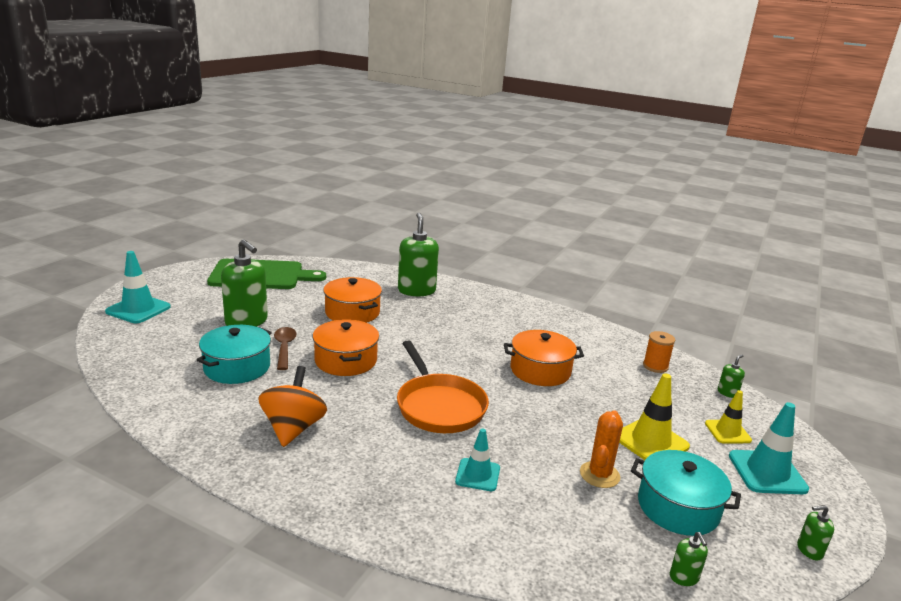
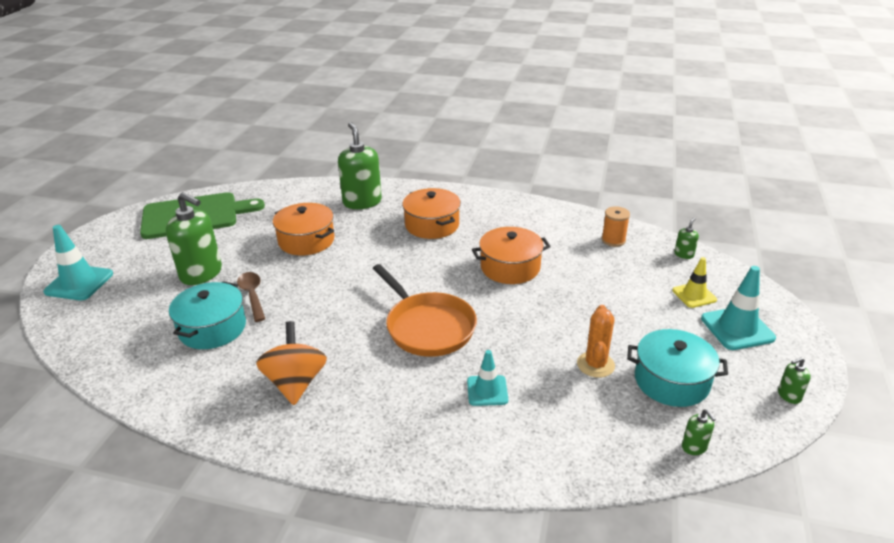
camera: 10 degrees left, 10 degrees up
orange pot [313,319,379,376] -> orange pot moved to [402,188,461,239]
yellow traffic cone [619,374,690,460] -> none

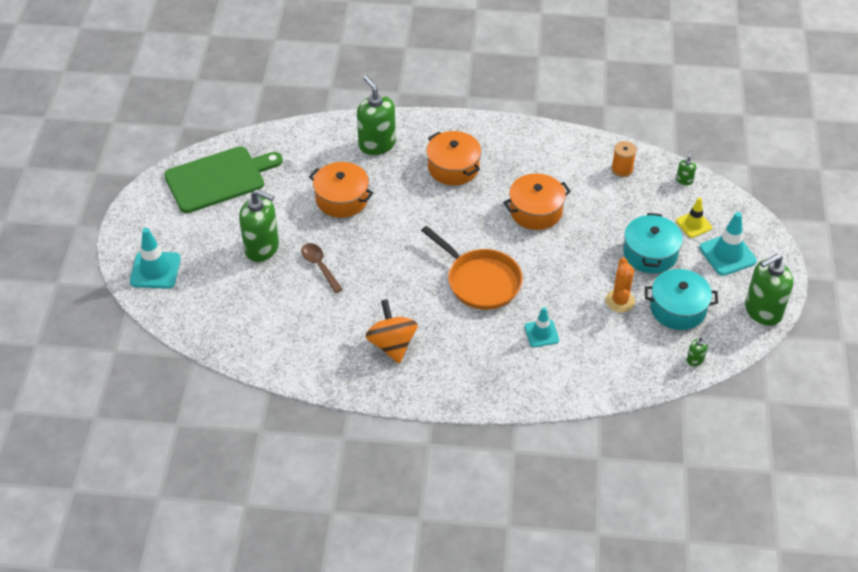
camera: 10 degrees left, 15 degrees up
turquoise pot [169,281,246,349] -> turquoise pot moved to [623,213,683,274]
green soap dispenser [778,357,811,404] -> green soap dispenser [745,254,793,326], size x2.29

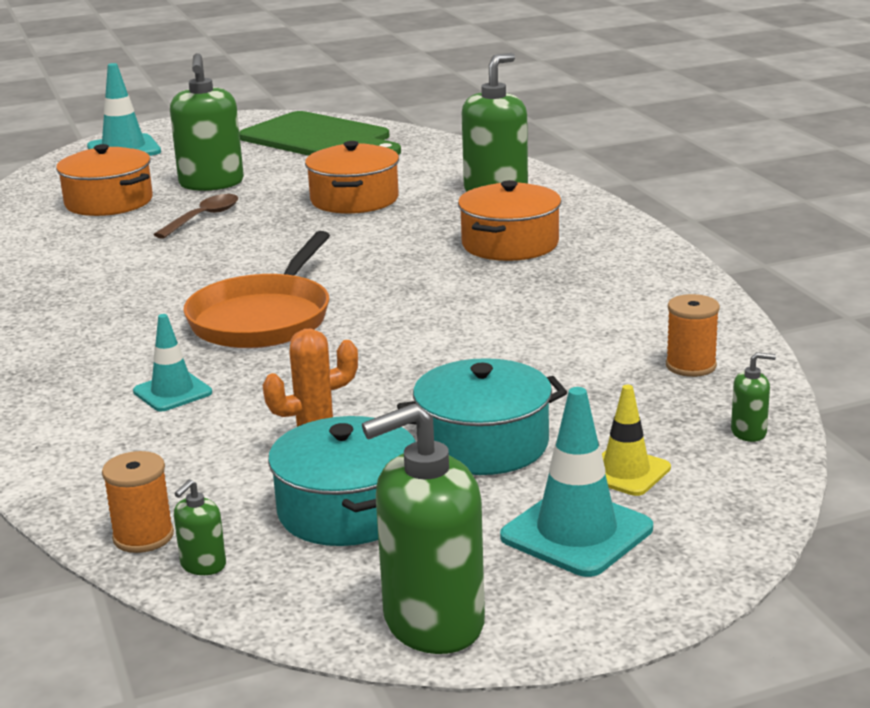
camera: 65 degrees right, 25 degrees down
orange spinning top [365,299,418,364] -> none
orange pot [503,173,571,230] -> orange pot moved to [56,144,153,216]
green soap dispenser [745,254,793,326] -> green soap dispenser turned 60 degrees counterclockwise [362,403,485,654]
none -> orange spool [102,451,174,553]

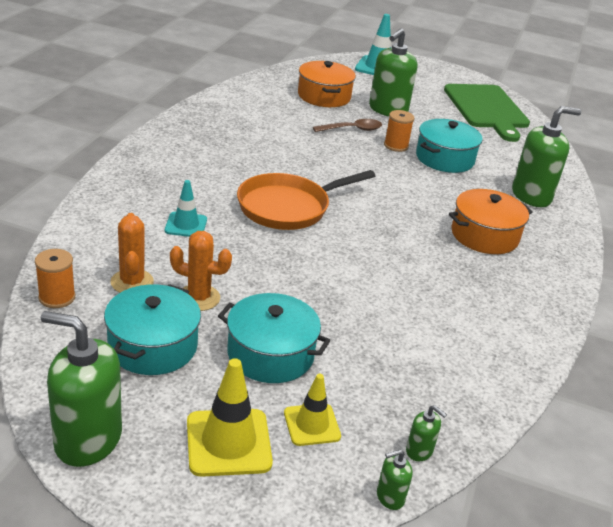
camera: 35 degrees right, 10 degrees up
green soap dispenser [174,479,226,575] -> green soap dispenser moved to [377,450,413,510]
orange pot [305,141,399,214] -> turquoise pot [416,119,483,173]
turquoise traffic cone [500,387,653,577] -> yellow traffic cone [187,358,273,477]
orange spool [666,294,720,377] -> orange spool moved to [384,110,415,152]
none -> orange cactus [110,213,154,293]

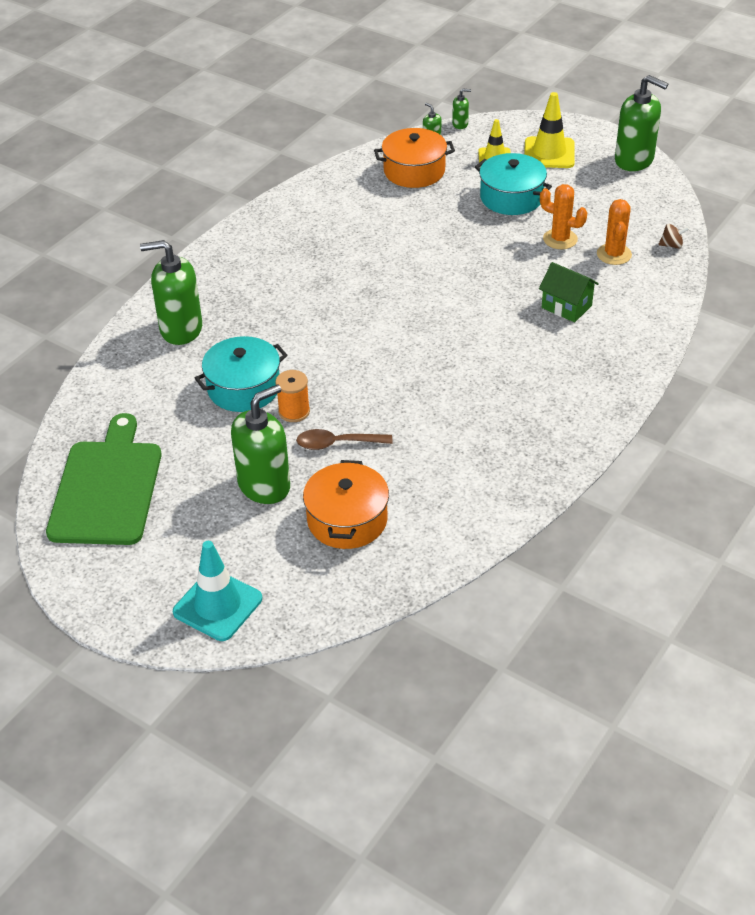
camera: 160 degrees left, 10 degrees up
orange spool [35,249,75,308] -> brown spinning top [659,224,689,249]
turquoise pot [104,284,201,375] -> none
turquoise traffic cone [165,180,207,237] -> green house [539,262,599,322]
orange pan [237,170,375,230] -> none
orange pot [449,189,533,254] -> orange pot moved to [374,128,455,188]

